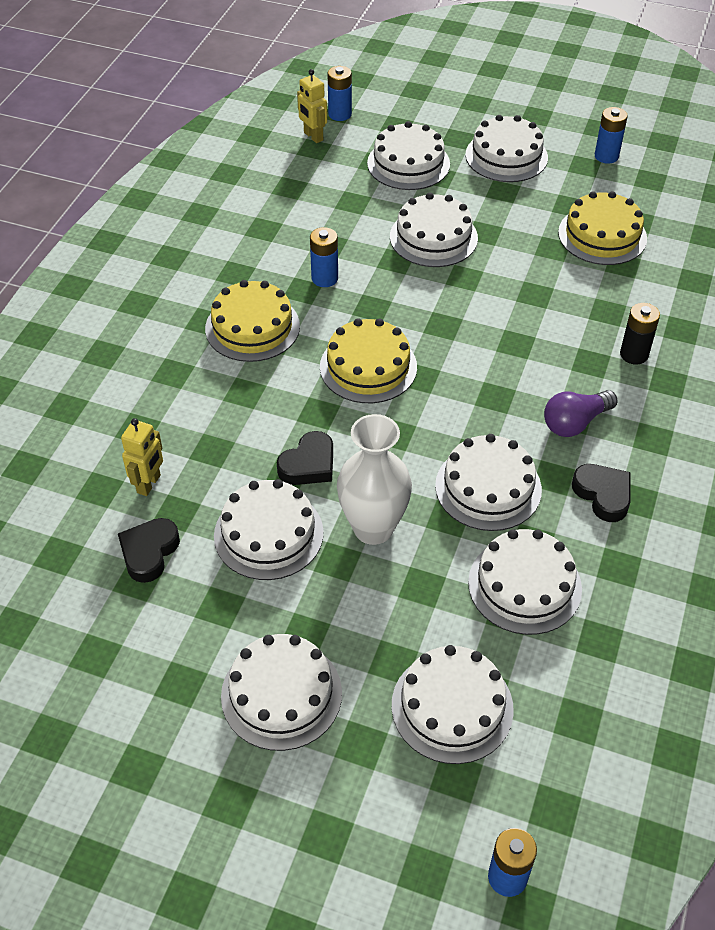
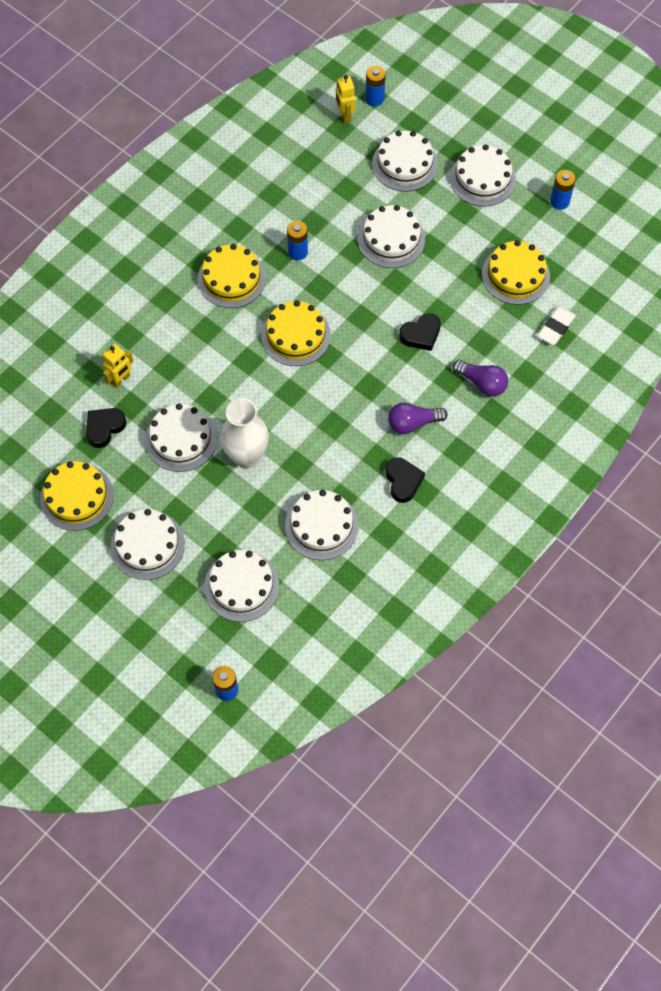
camera: 20 degrees right, 15 degrees up
black heart [277,431,333,485] -> black heart moved to [399,313,441,351]
white cake [435,434,542,531] -> none
black battery [620,303,660,365] -> purple light bulb [453,360,508,397]
none -> yellow cake [40,461,114,531]
none -> white eraser [537,306,576,345]

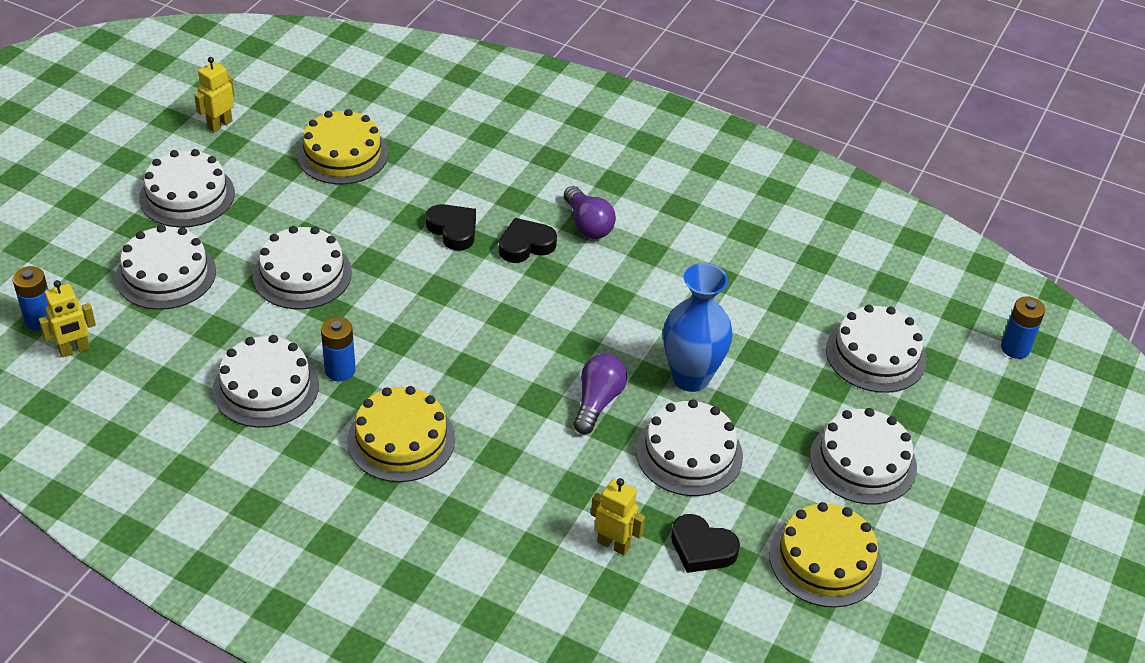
camera: 105 degrees left, 20 degrees down
white vase [220,398,269,469] -> blue vase [663,263,733,392]
yellow cake [261,300,331,366] -> none
white cake [285,490,359,560] -> white cake moved to [213,335,319,428]
black heart [386,458,425,503] -> black heart moved to [499,218,557,263]
purple light bulb [453,360,508,397] -> purple light bulb moved to [574,354,627,434]
white eraser [537,306,576,345] -> none
blue battery [550,170,576,210] -> yellow robot [194,57,234,132]

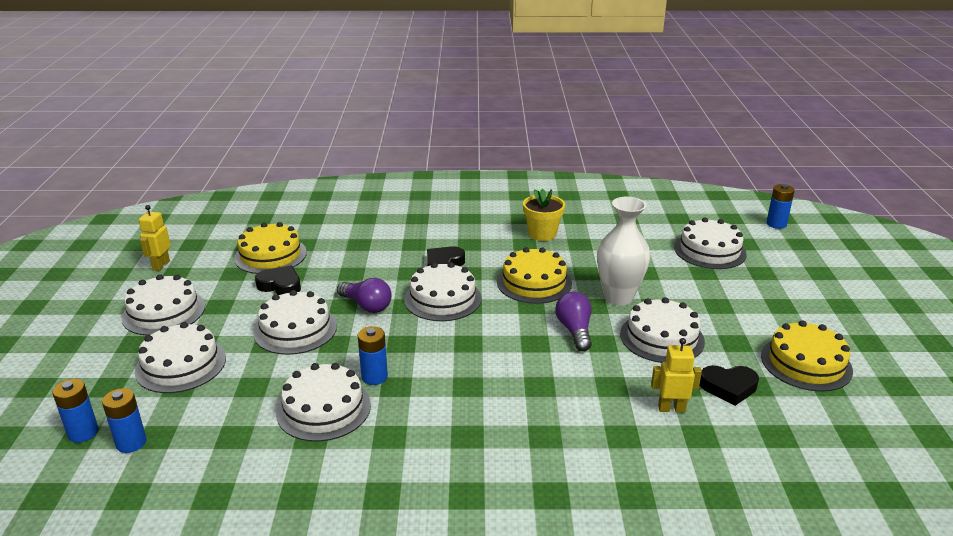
camera: 25 degrees left, 15 degrees down
yellow robot [39,280,96,357] -> blue battery [102,388,146,453]
yellow cake [347,386,455,482] -> yellow cake moved to [497,247,572,304]
black heart [426,204,476,251] -> black heart moved to [255,266,301,295]
purple light bulb [564,186,616,239] -> purple light bulb moved to [337,278,392,313]
blue vase [663,263,733,392] -> white vase [597,197,650,306]
white cake [810,408,917,504] -> white cake moved to [404,262,482,321]
none -> yellow flower pot [523,189,565,241]

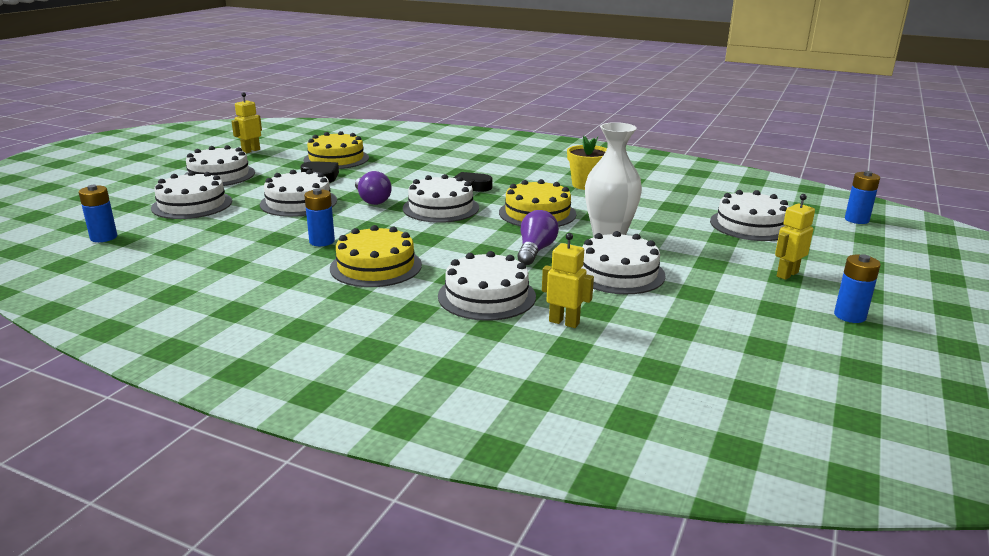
camera: 25 degrees right, 5 degrees down
blue battery [52,379,98,443] -> blue battery moved to [834,254,881,323]
white cake [276,363,371,442] -> white cake moved to [438,251,536,321]
black heart [700,365,759,406] -> none
yellow cake [761,320,853,392] -> yellow cake moved to [330,225,422,287]
none -> yellow robot [775,194,815,280]

